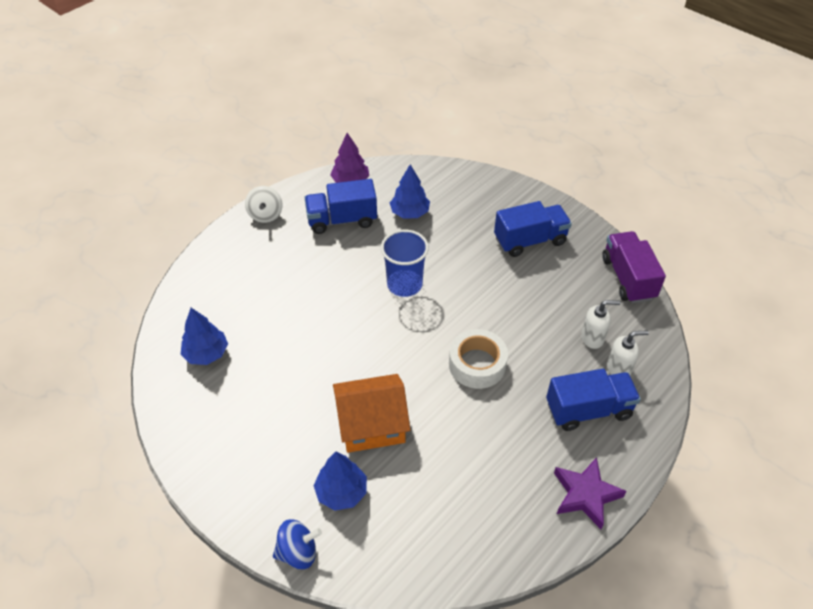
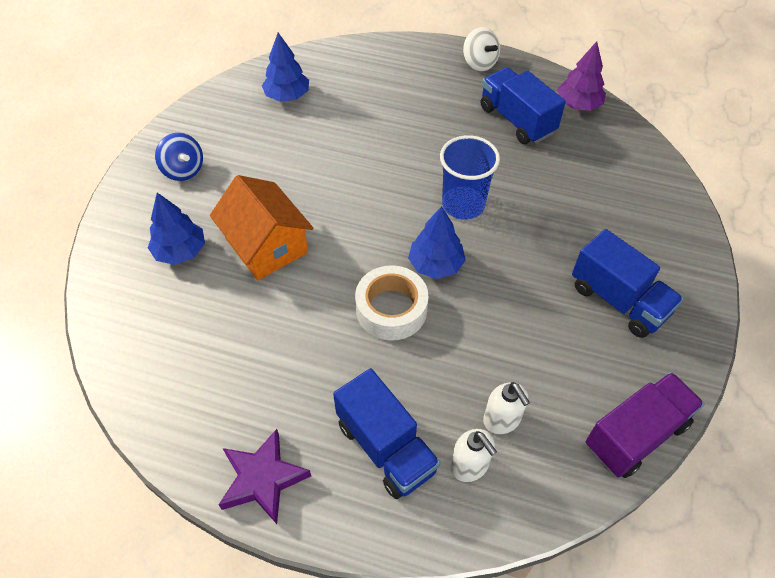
camera: 65 degrees right, 5 degrees up
white spinning top [245,186,282,223] -> white spinning top turned 90 degrees counterclockwise [463,27,500,71]
blue spinning top [273,519,322,569] -> blue spinning top moved to [155,133,203,181]
blue tree [390,164,430,219] -> blue tree moved to [408,206,466,279]

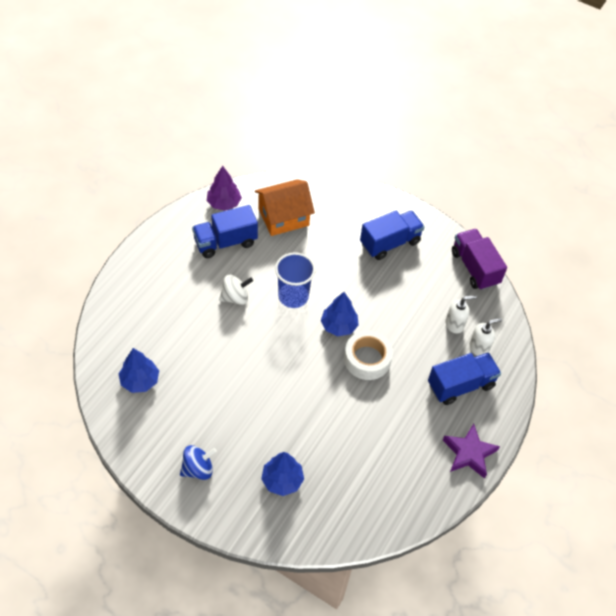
camera: 80 degrees left, 0 degrees up
orange house [210,175,313,280] -> orange house moved to [255,179,315,236]
white spinning top [463,27,500,71] -> white spinning top moved to [219,275,253,305]

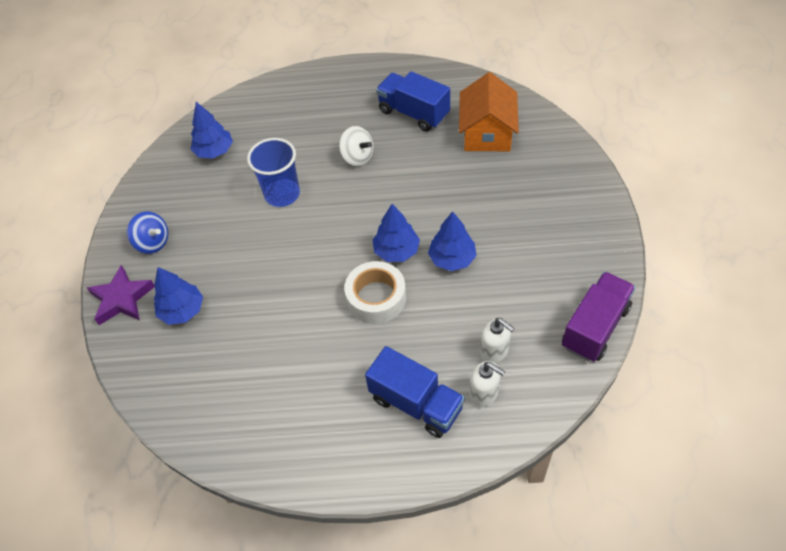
camera: 65 degrees right, 0 degrees up
purple tree [207,166,242,211] -> none
orange house [255,179,315,236] -> orange house turned 60 degrees clockwise [459,72,519,151]
blue cup [275,252,316,308] -> blue cup moved to [247,138,300,207]
blue truck [360,211,425,260] -> none
purple star [443,424,500,479] -> purple star moved to [87,265,155,325]
none -> blue tree [428,211,477,271]

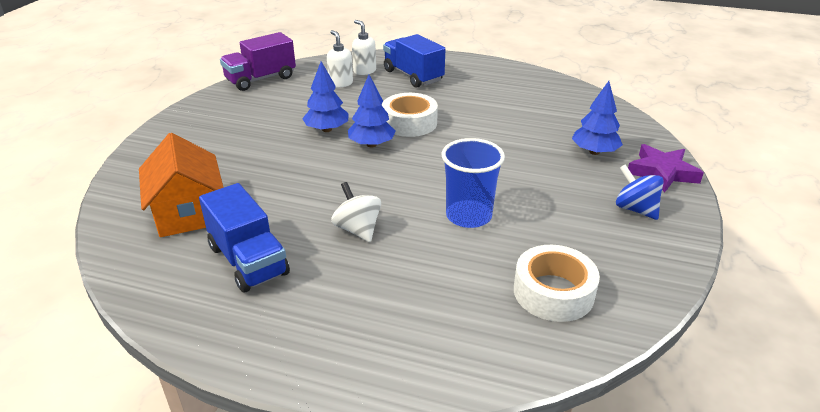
camera: 165 degrees left, 20 degrees down
blue tree [190,102,233,159] -> white tape [514,245,600,322]
orange house [459,72,519,151] -> orange house turned 45 degrees counterclockwise [139,133,224,237]

